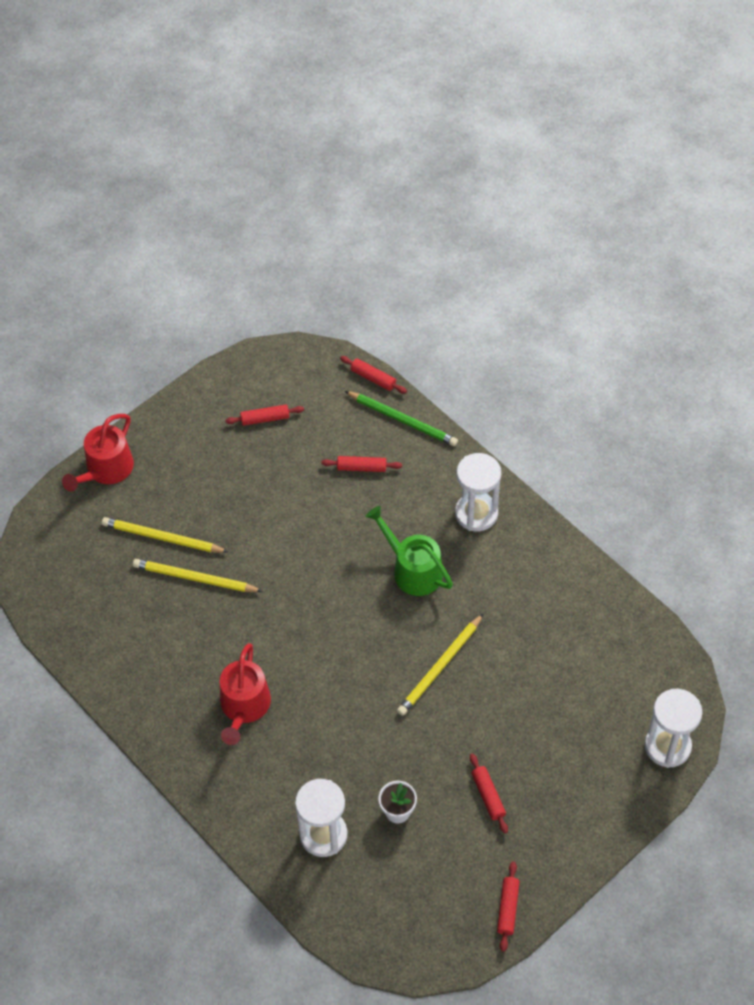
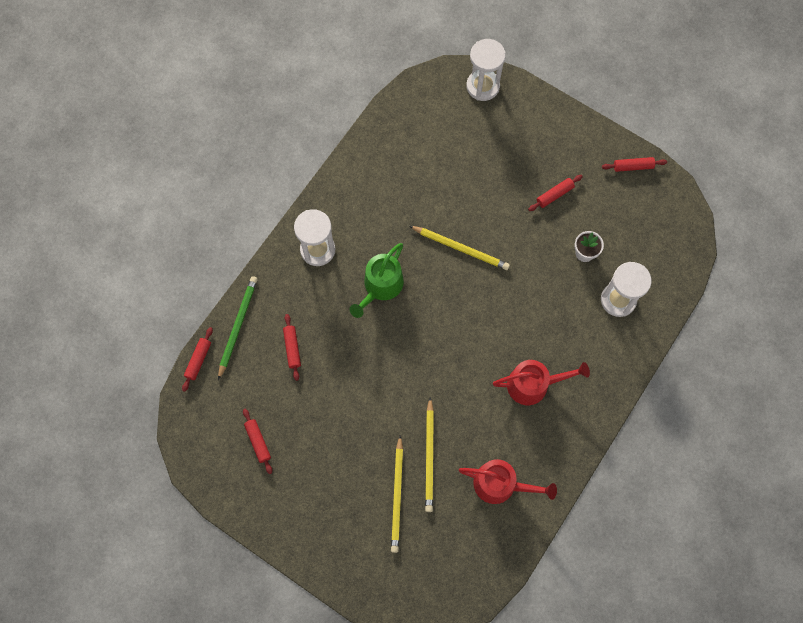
camera: 105 degrees left, 15 degrees up
red watering can [62,414,134,491] -> red watering can moved to [459,459,557,504]

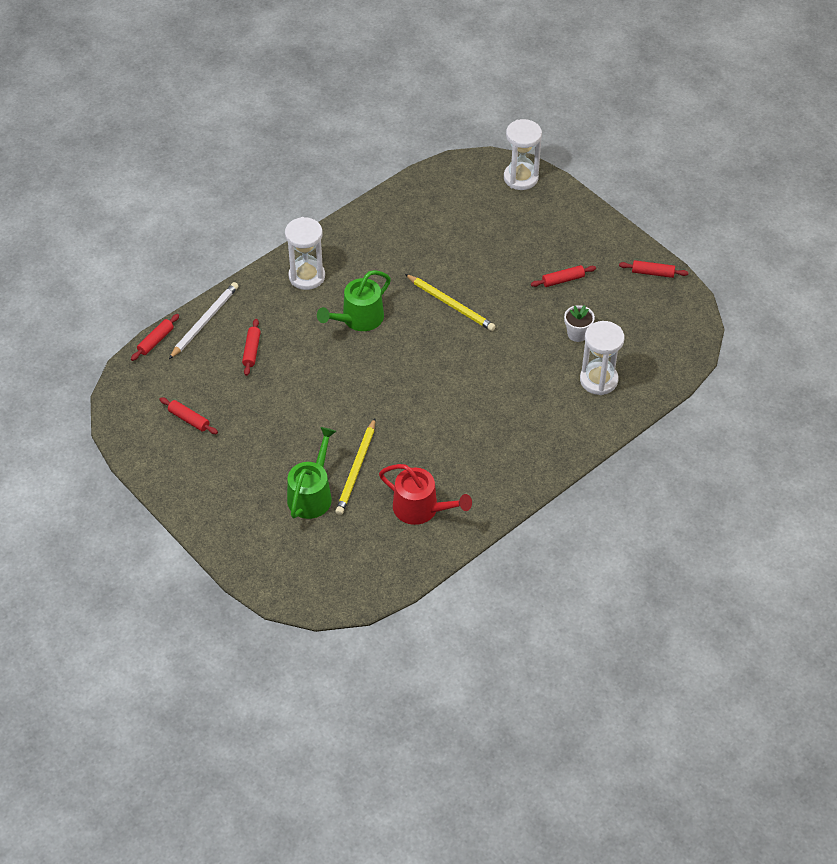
camera: 15 degrees right, 20 degrees down
green pencil [218,276,258,380] -> white pencil [169,282,238,359]
red rolling pin [243,408,272,474] -> red rolling pin turned 45 degrees counterclockwise [159,397,218,434]
yellow pencil [391,435,403,553] -> green watering can [287,427,336,519]
red watering can [493,360,590,405] -> none

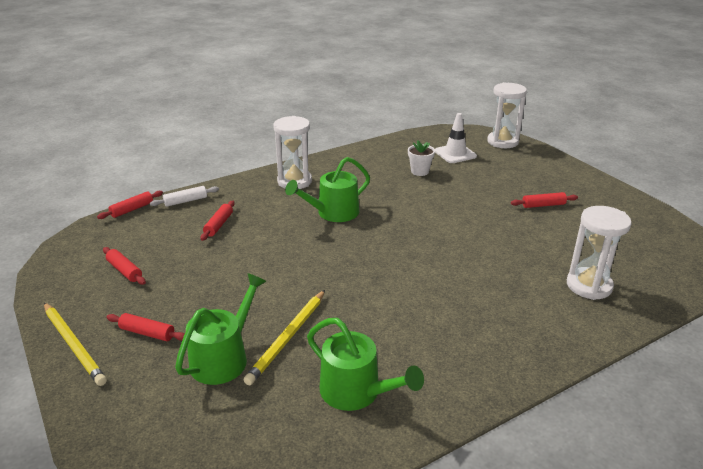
camera: 10 degrees right, 20 degrees down
white pencil [169,282,238,359] -> white rolling pin [150,186,219,207]
red watering can [379,464,472,525] -> green watering can [307,318,424,411]
yellow pencil [405,274,496,331] -> yellow pencil moved to [44,302,107,386]
white flower pot [564,305,595,342] -> white flower pot moved to [408,140,435,176]
red rolling pin [619,260,688,278] -> red rolling pin moved to [106,313,185,341]
none -> white traffic cone [435,113,477,163]

